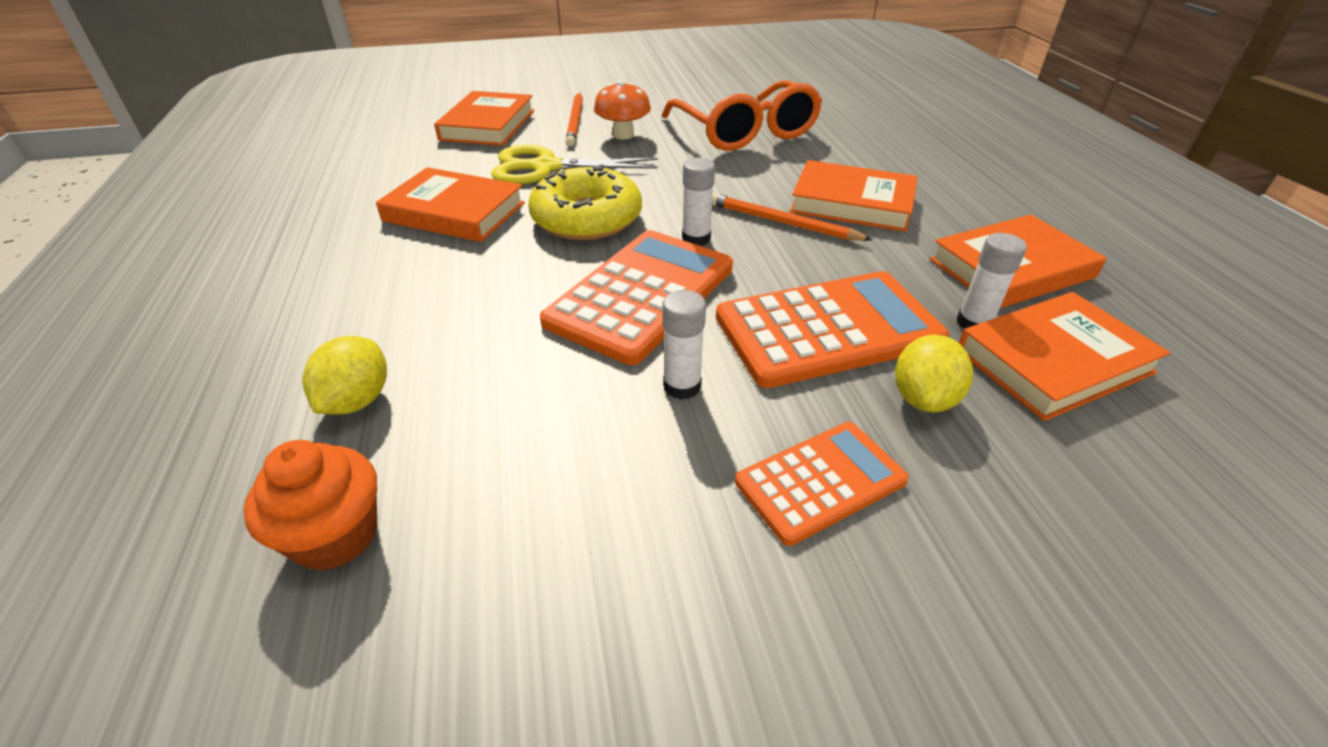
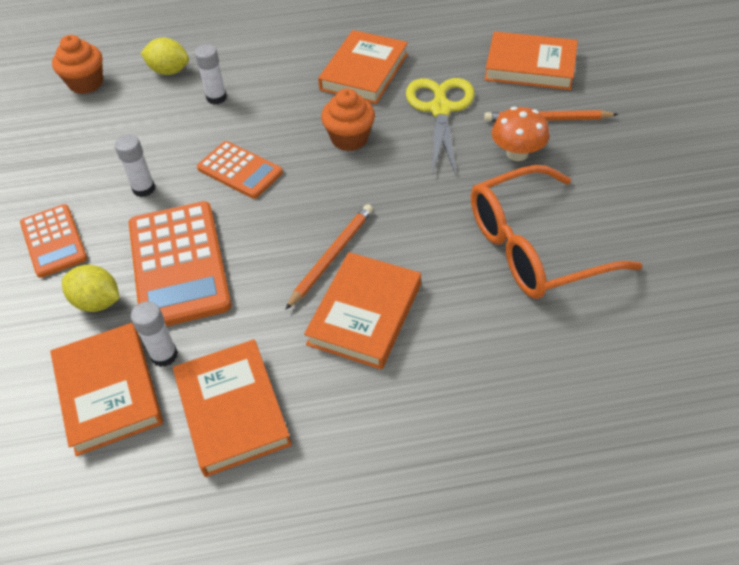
camera: 95 degrees right, 10 degrees up
yellow donut [528,164,642,240] -> orange cupcake [321,88,375,151]
orange calculator [540,230,733,365] -> orange calculator [197,141,283,199], size x0.59
white glue stick [682,157,715,246] -> white glue stick moved to [195,44,227,105]

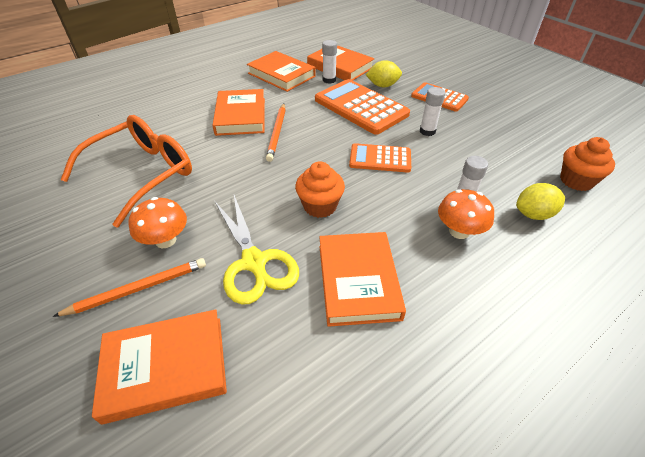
camera: 150 degrees right, 5 degrees down
none -> orange mushroom [438,189,494,239]

